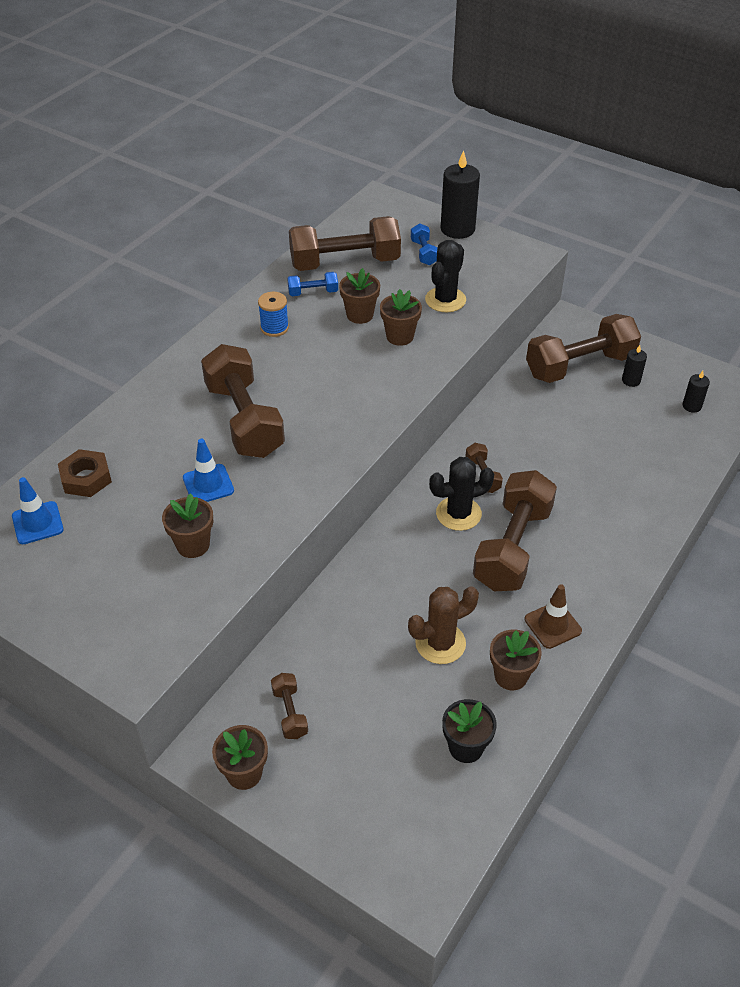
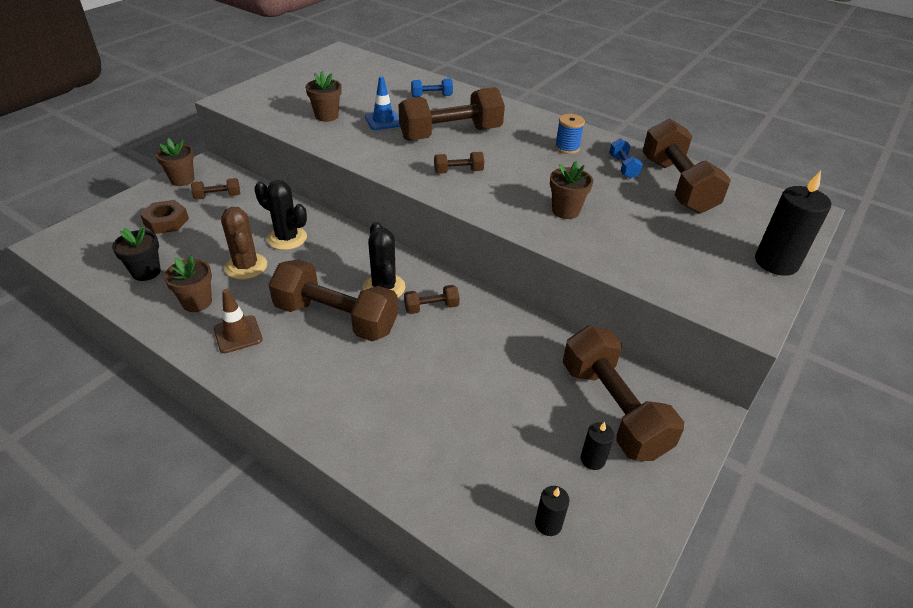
camera: 90 degrees right, 5 degrees down
blue traffic cone [12,477,64,544] -> none
brown nut [58,449,112,497] -> brown nut moved to [140,200,189,234]
brown flower pot [339,268,380,324] -> none
blue dumbbell [411,223,437,265] -> blue dumbbell moved to [411,78,453,97]
black cactus [425,240,466,312] -> black cactus moved to [254,180,307,250]
none -> brown dumbbell [434,152,484,174]

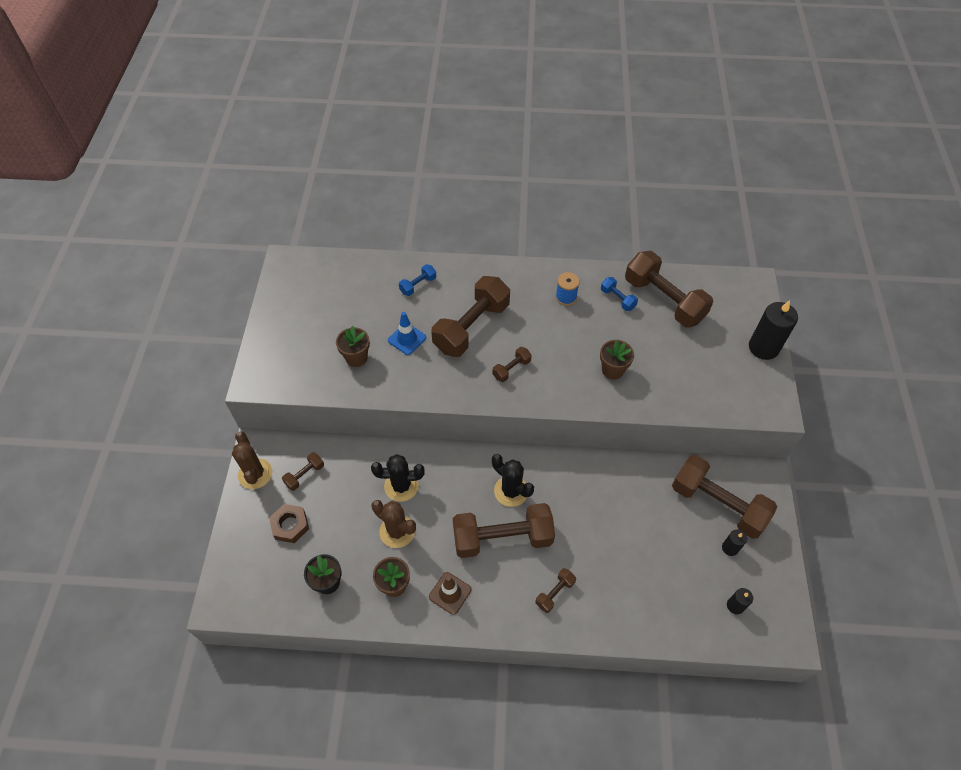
camera: 30 degrees left, 15 degrees up
brown flower pot [156,138,194,186] -> brown cactus [232,431,272,489]
brown dumbbell [404,285,460,314] -> brown dumbbell moved to [535,568,576,613]

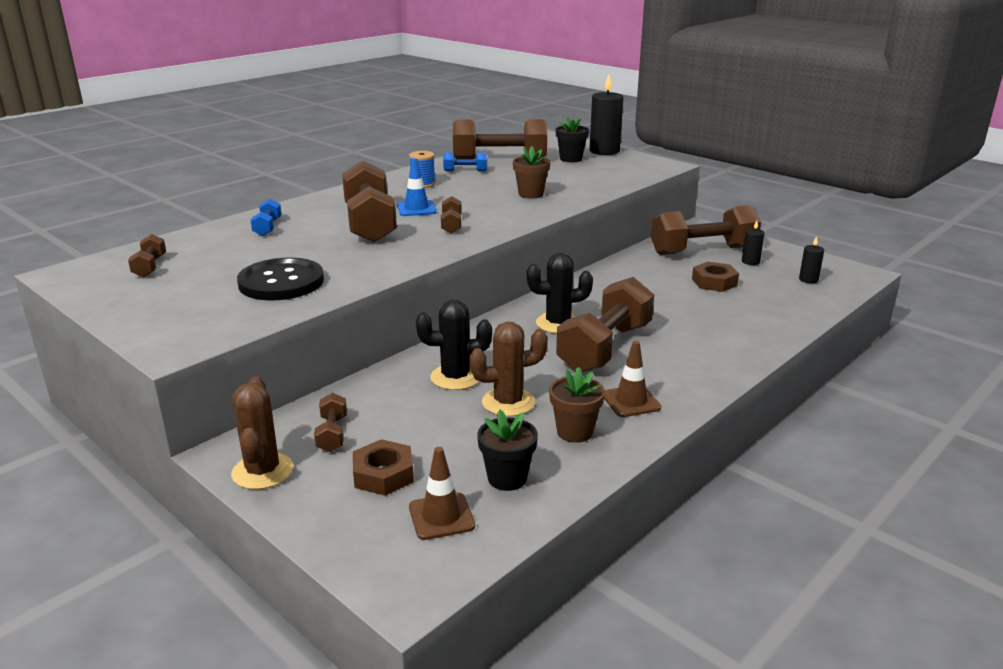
camera: 50 degrees left, 30 degrees down
brown cactus [232,431,272,489] -> brown cactus turned 60 degrees clockwise [231,377,293,490]
brown flower pot [336,326,370,367] -> black button [237,257,324,300]
black cactus [371,454,425,502] -> black cactus turned 45 degrees clockwise [416,299,492,390]
blue traffic cone [388,312,426,355] -> blue traffic cone moved to [397,158,437,216]
brown dumbbell [535,568,576,613] -> brown dumbbell moved to [128,234,166,277]
none -> brown traffic cone [409,447,475,540]
none -> black flower pot [556,117,589,162]
none -> brown nut [692,262,739,292]

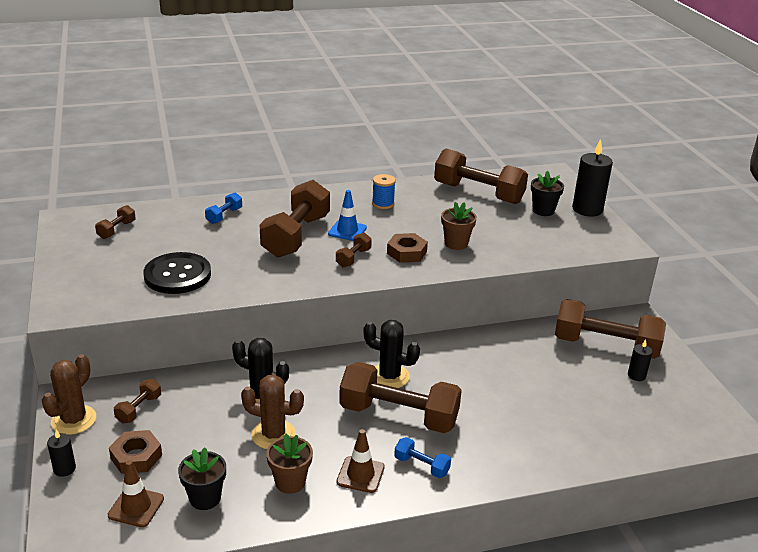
camera: 30 degrees right, 5 degrees up
blue dumbbell [443,153,487,171] -> blue dumbbell moved to [394,437,451,478]
brown dumbbell [556,277,654,372] -> brown dumbbell turned 45 degrees clockwise [339,362,462,433]
brown nut [692,262,739,292] -> brown nut moved to [387,233,428,263]
black candle [799,236,824,283] -> black candle moved to [47,430,76,477]

